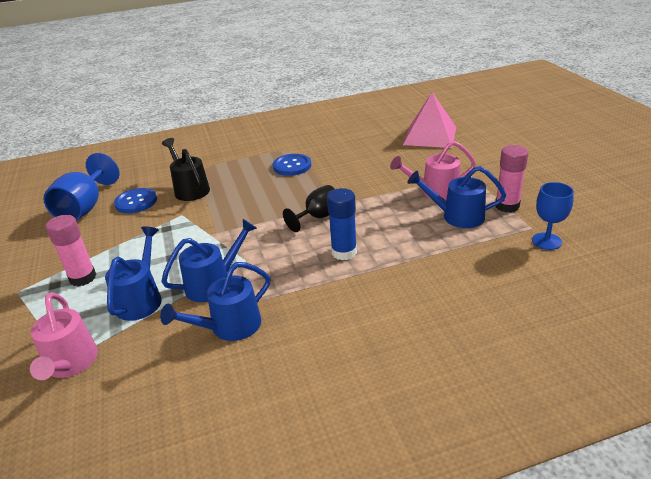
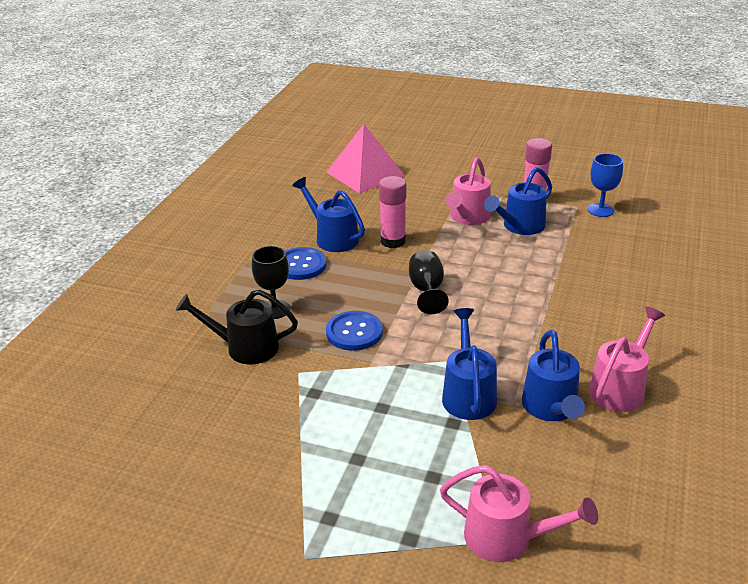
camera: 55 degrees left, 0 degrees up
blue goblet [43,153,120,220] -> none
pink glue stick [46,215,97,287] -> pink glue stick moved to [379,176,406,248]
blue watering can [105,226,162,321] -> blue watering can moved to [292,177,365,252]
blue button [114,188,157,213] -> blue button moved to [326,311,383,351]
blue glue stick [327,188,357,260] -> none
none -> black goblet [252,246,290,319]
none -> pink watering can [589,307,665,412]

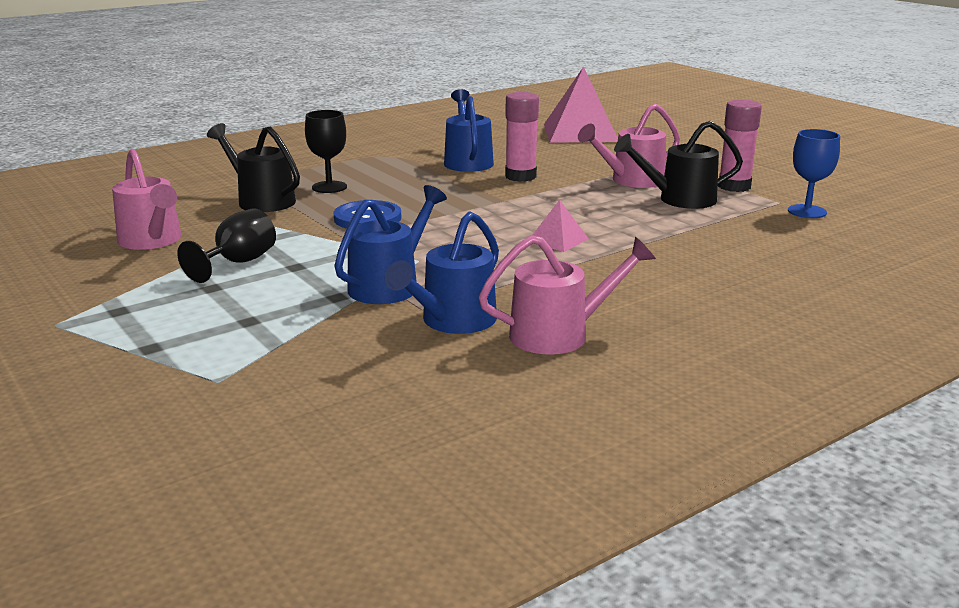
camera: 35 degrees right, 10 degrees down
blue button [285,247,327,280] -> none
black goblet [409,250,449,314] -> black goblet moved to [177,208,276,283]
pink watering can [440,465,598,562] -> pink watering can moved to [112,149,182,250]
blue watering can [484,167,552,235] -> black watering can [614,121,743,209]
none -> pink pyramid [533,200,589,252]

